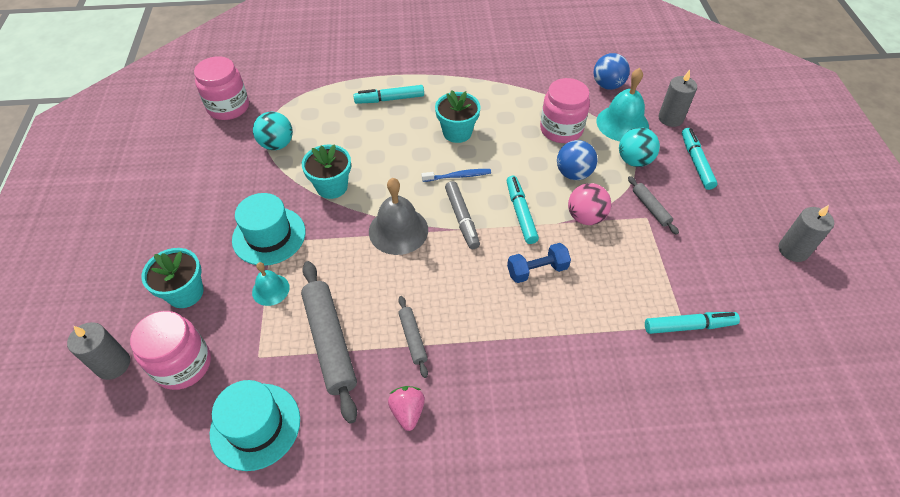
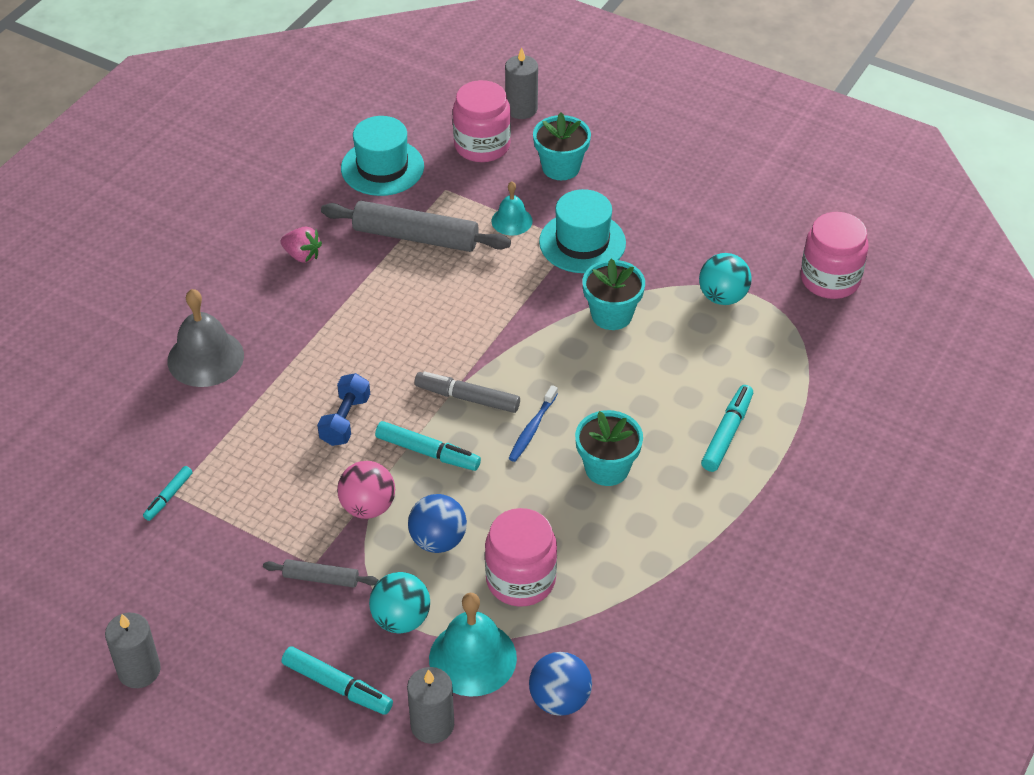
camera: 125 degrees right, 5 degrees down
grey bell [369,178,428,255] -> grey bell moved to [167,289,244,387]
grey rolling pin [398,296,428,378] -> none
turquoise marker [645,312,740,334] -> turquoise marker [143,466,192,521], size x0.62

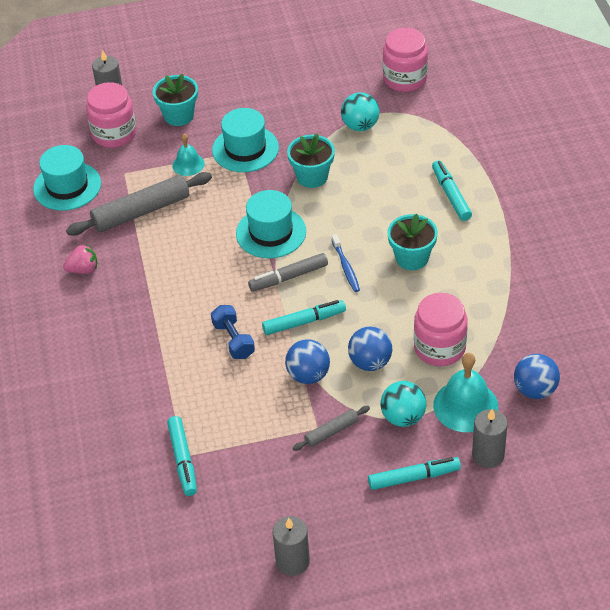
camera: 40 degrees left, 0 degrees up
turquoise marker [143,466,192,521] -> turquoise marker [167,416,197,496], size x1.62
grey bell [167,289,244,387] -> none
pink ball [337,461,395,519] -> blue ball [285,339,330,384]
none -> turquoise hat [236,190,306,258]

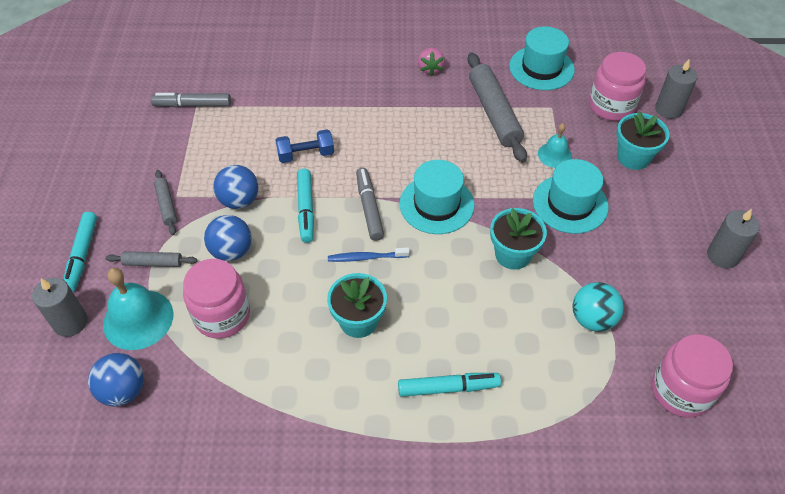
camera: 100 degrees right, 5 degrees up
turquoise marker [167,416,197,496] -> grey marker [151,93,231,108]
grey candle [273,516,310,576] -> grey candle moved to [707,209,760,268]
turquoise ball [381,381,426,427] -> grey rolling pin [106,251,197,267]

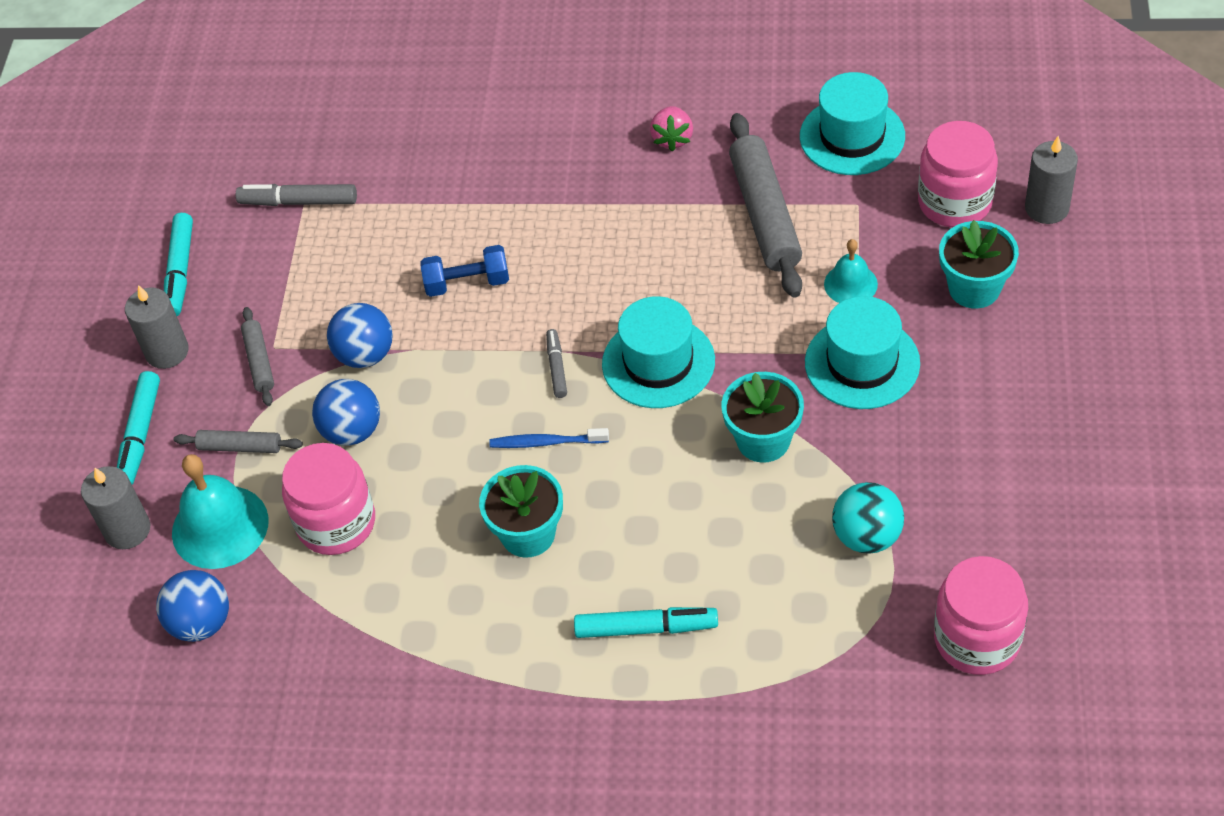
camera: 10 degrees right, 0 degrees up
turquoise marker [297,169,314,243] -> turquoise marker moved to [164,213,193,316]
grey marker [356,168,384,241] -> grey marker [546,329,567,398], size x0.62
grey candle [707,209,760,268] -> grey candle moved to [125,285,189,369]

